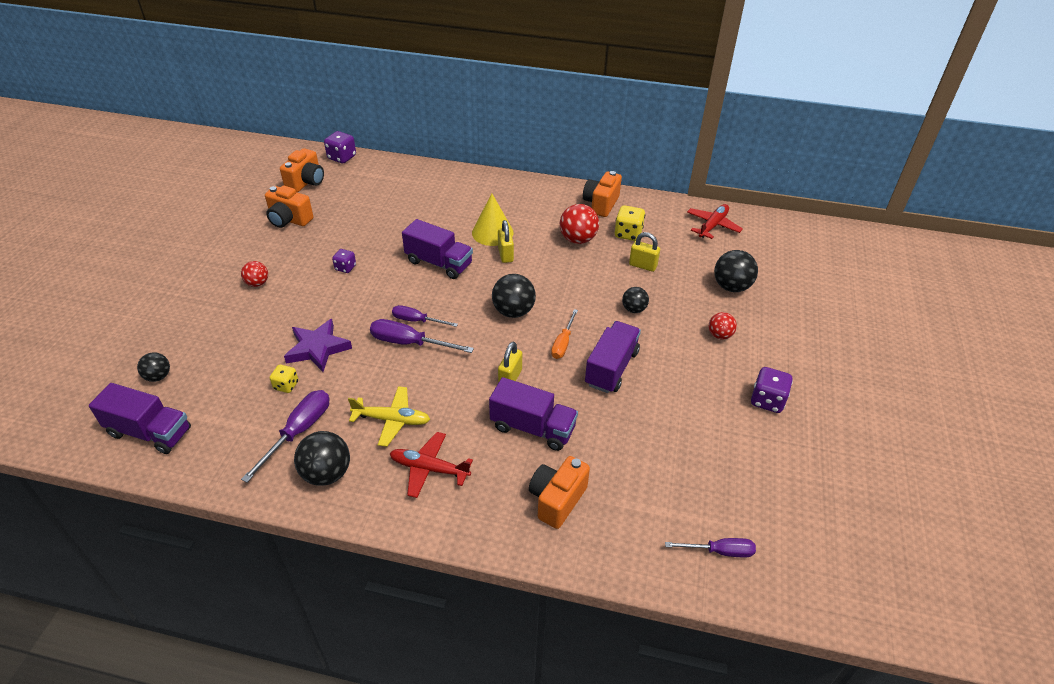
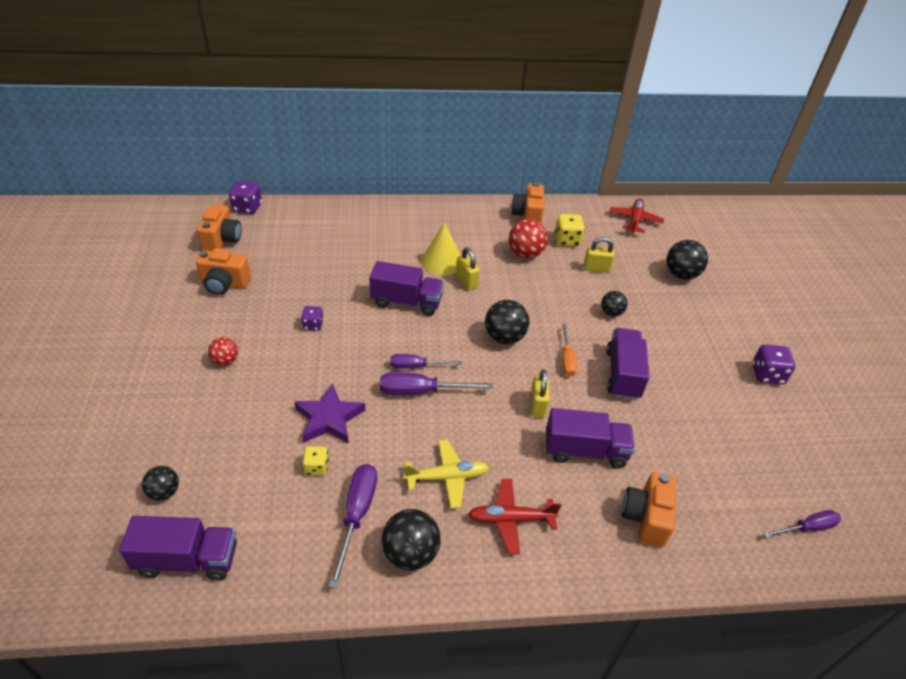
camera: 20 degrees left, 0 degrees up
red ball [709,312,737,340] -> none

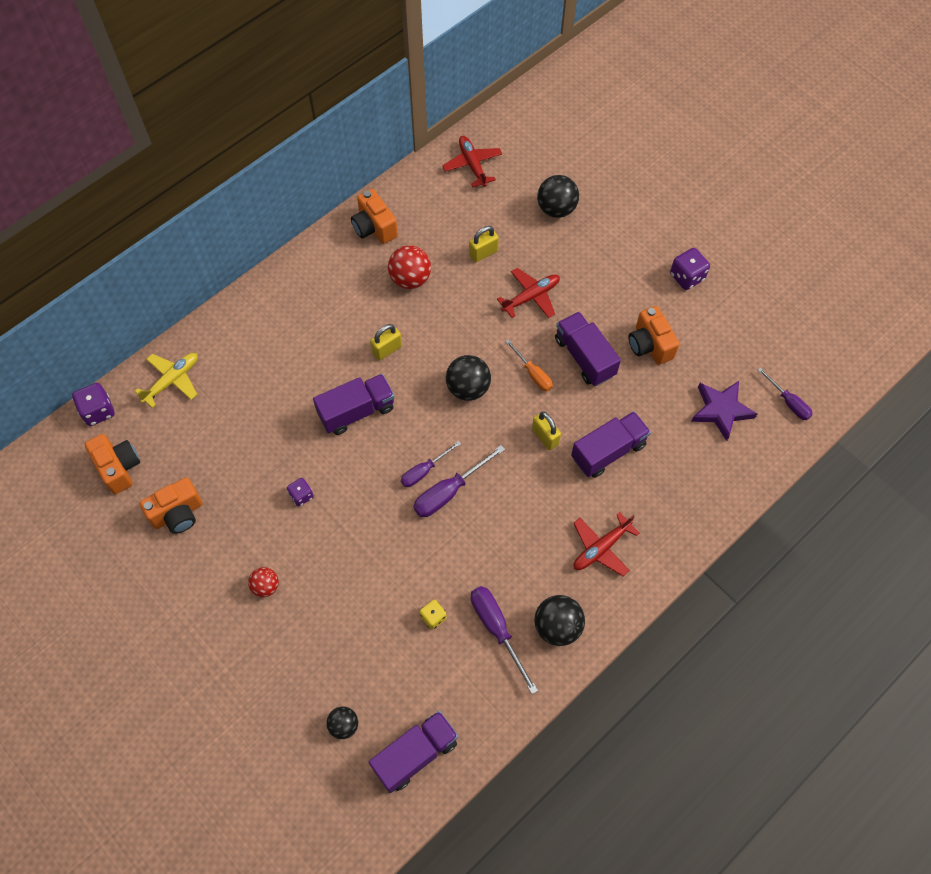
camera: 35 degrees left, 20 degrees up
purple star [294,383,366,444] -> purple star moved to [691,381,757,441]
yellow plane [403,439,489,509] -> yellow plane moved to [135,353,198,408]
yellow cone [421,222,461,275] -> none
yellow padlock [456,247,480,290] -> yellow padlock turned 60 degrees counterclockwise [370,324,402,360]
yellow dice [555,214,585,246] -> none
black ball [601,291,628,316] -> red plane [497,268,560,318]
orange camera [622,472,676,548] -> orange camera moved to [628,306,680,365]
purple screwdriver [764,510,841,538] -> purple screwdriver turned 105 degrees clockwise [758,367,813,420]

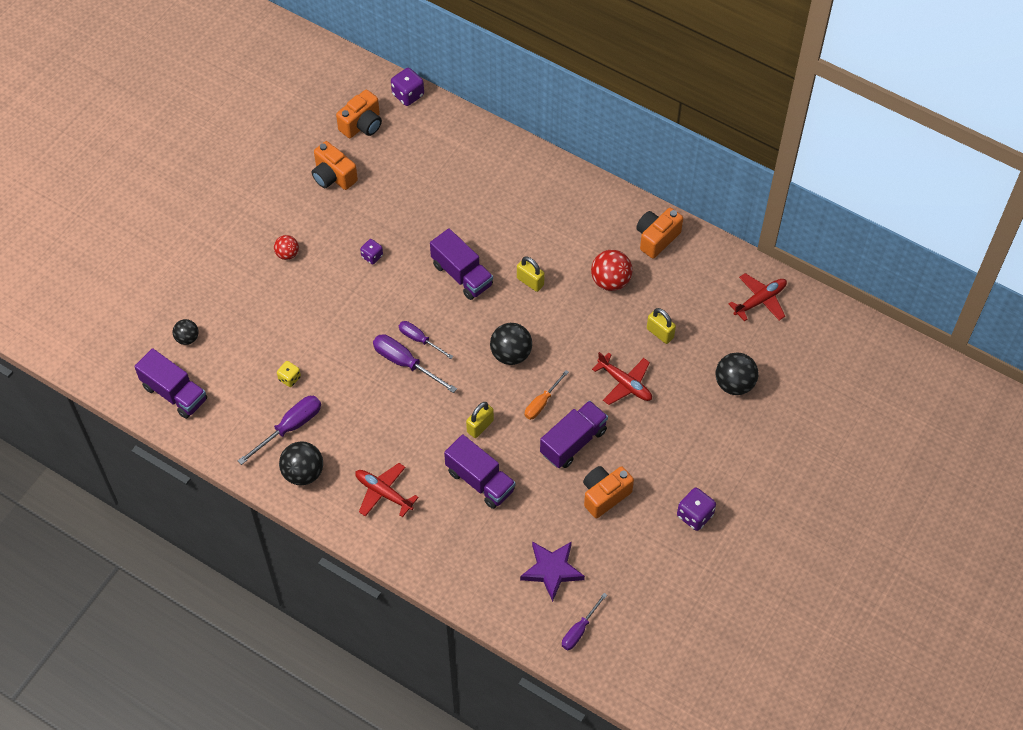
camera: 75 degrees right, 5 degrees down
yellow plane [135,353,198,408] -> none

